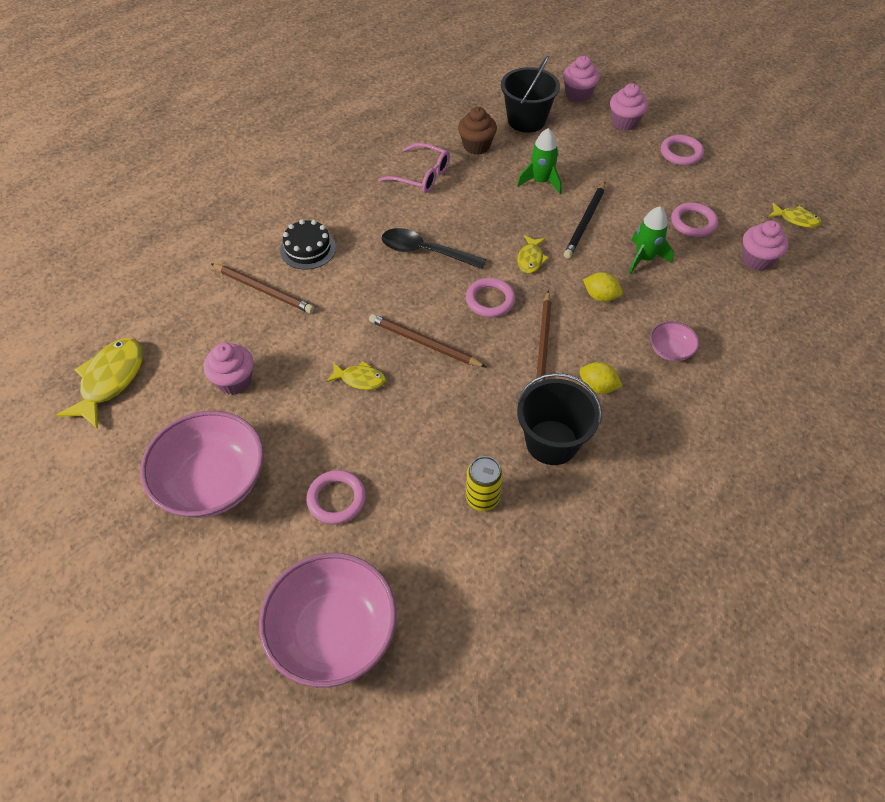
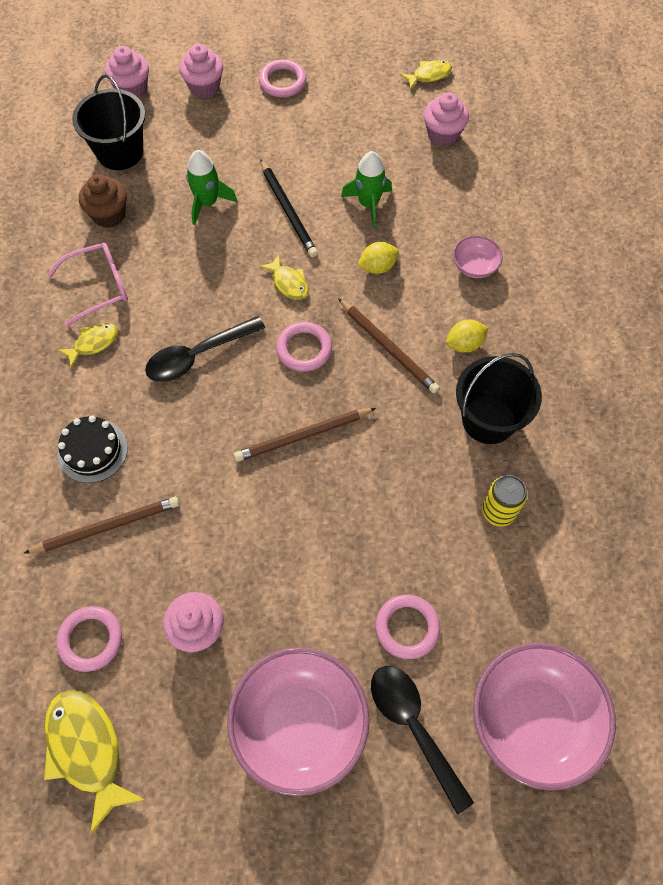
camera: 50 degrees left, 10 degrees up
yellow fish [326,361,386,390] -> yellow fish moved to [58,323,119,368]
pink ring [671,202,718,237] -> pink ring moved to [56,606,122,672]
none -> black spoon [371,666,474,815]

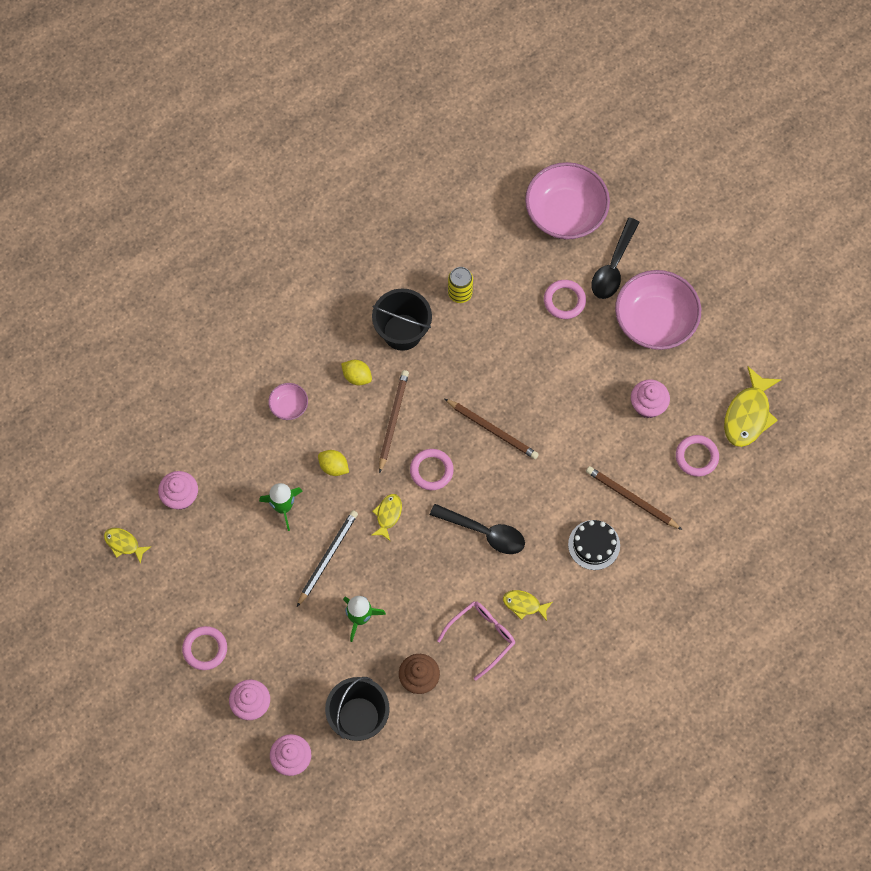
camera: 125 degrees left, 5 degrees up
pink glasses [47,243,128,327] -> pink glasses turned 105 degrees clockwise [437,601,515,680]

